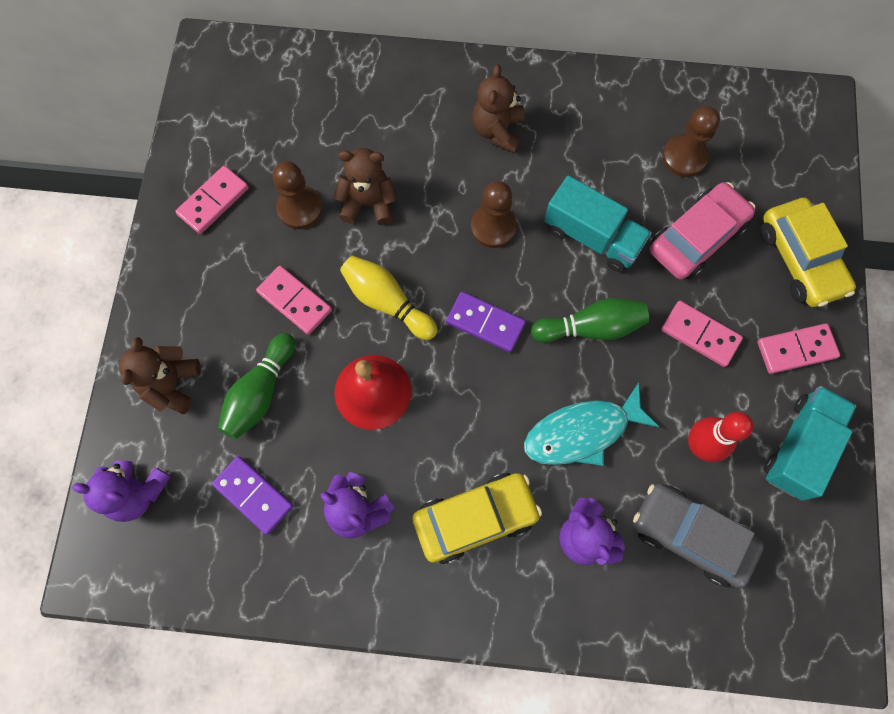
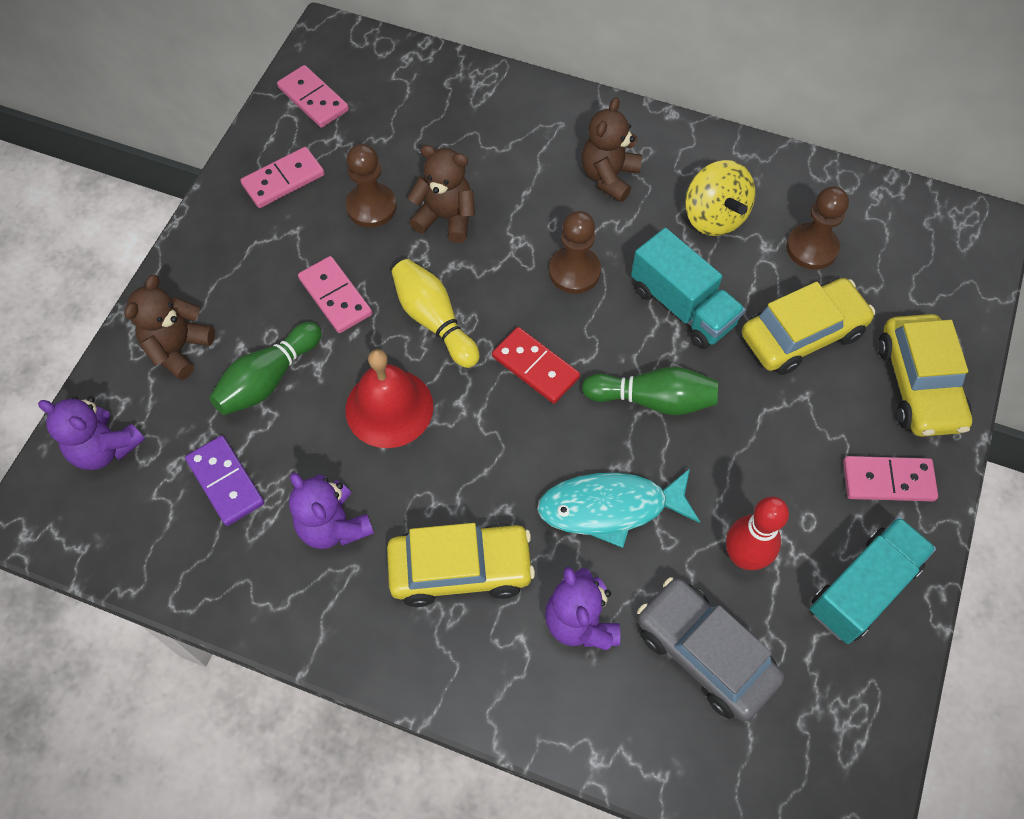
camera: 15 degrees right, 10 degrees down
purple domino [446,292,526,352] -> red domino [492,327,580,404]
pink car [650,182,755,280] -> yellow car [742,278,875,375]
pink domino [661,301,743,367] -> pink domino moved to [277,65,349,128]
none -> yellow spinning top [685,160,755,236]

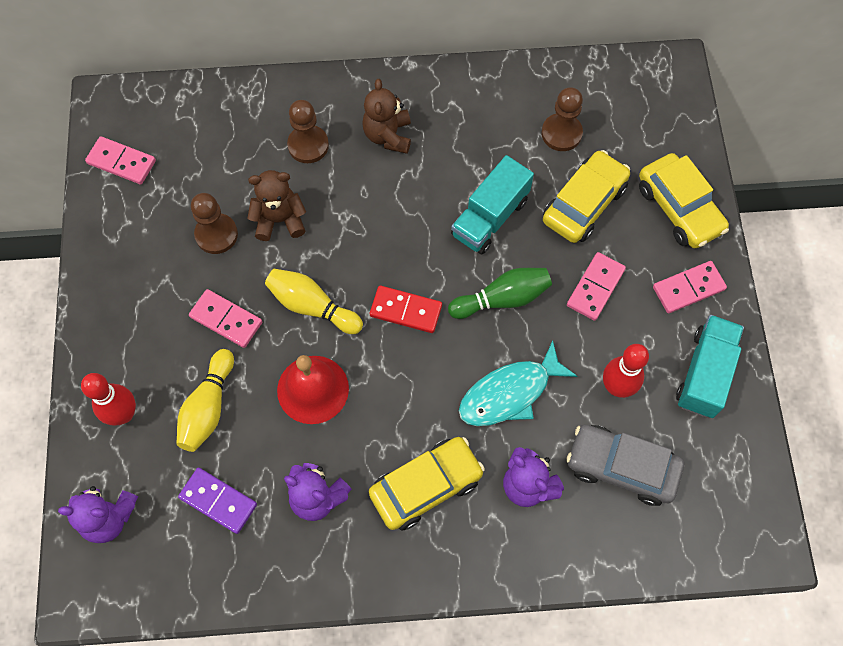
camera: 25 degrees left, 5 degrees up
brown teddy bear [124,275,215,380] -> red bowling pin [81,373,136,426]
green bowling pin [209,322,322,415] -> yellow bowling pin [176,349,234,452]
pink domino [240,147,325,208] -> pink domino moved to [567,252,626,321]
brown pawn [549,211,601,294] -> brown pawn moved to [287,100,329,163]
turquoise truck [631,228,745,349] -> turquoise truck turned 105 degrees clockwise [451,155,534,254]
yellow spinning top [685,160,755,236] -> none

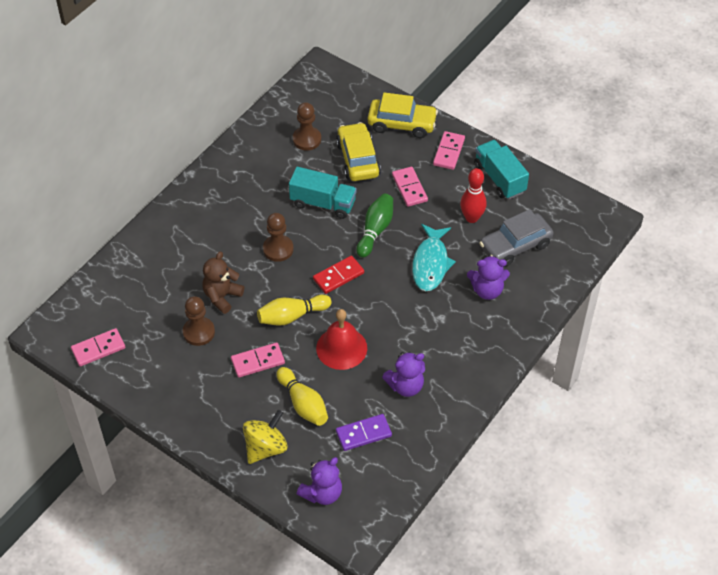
camera: 50 degrees left, 15 degrees down
red bowling pin [81,373,136,426] -> yellow spinning top [243,410,287,464]
brown pawn [287,100,329,163] -> brown pawn moved to [263,213,294,262]
brown teddy bear [362,79,411,154] -> none
yellow car [369,437,485,531] -> none
turquoise truck [451,155,534,254] -> turquoise truck turned 60 degrees counterclockwise [289,167,357,219]

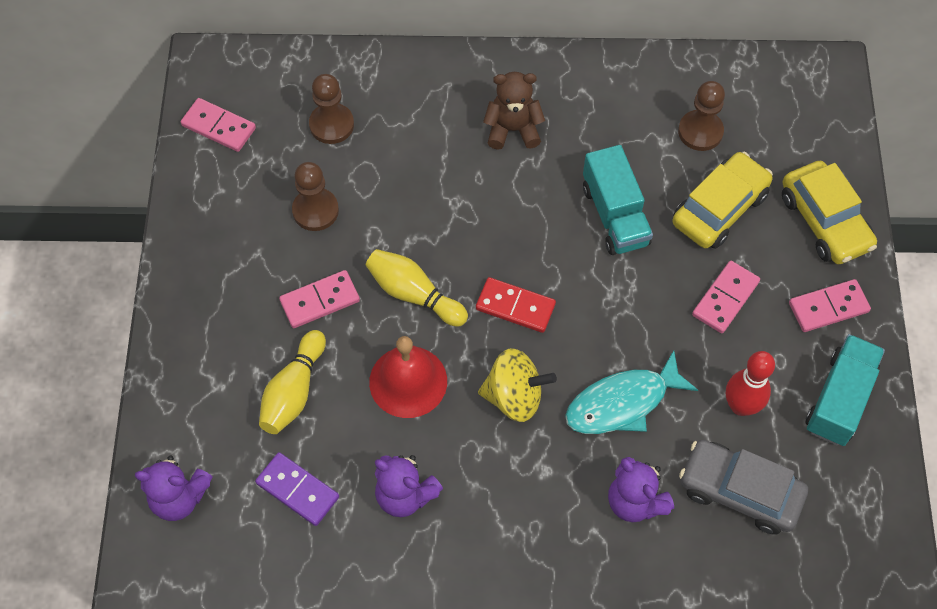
camera: 55 degrees right, 10 degrees up
brown teddy bear [202,251,244,314] -> brown teddy bear moved to [483,72,545,150]
pink domino [231,343,285,378] -> pink domino turned 60 degrees counterclockwise [279,270,360,328]
yellow spinning top [243,410,287,464] -> yellow spinning top moved to [478,348,557,422]
brown pawn [263,213,294,262] -> brown pawn moved to [309,74,354,144]
green bowling pin [356,194,393,258] -> none

